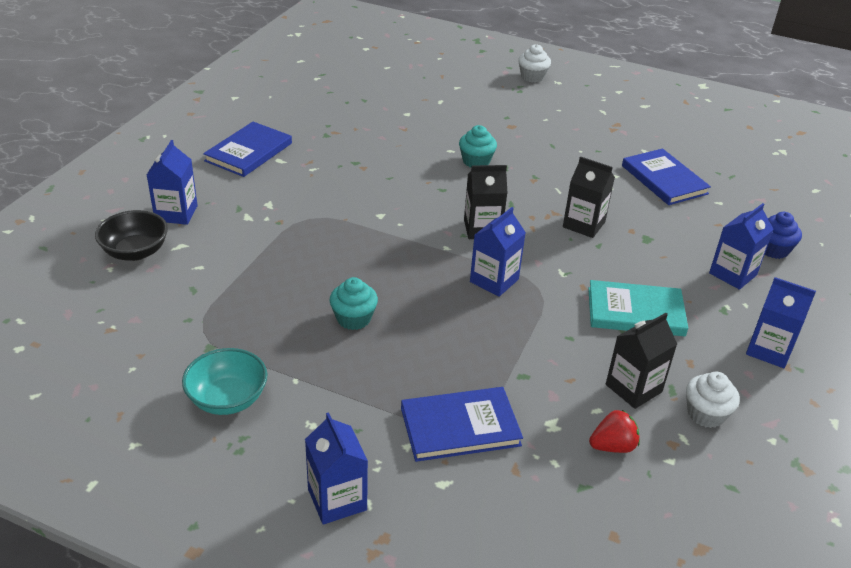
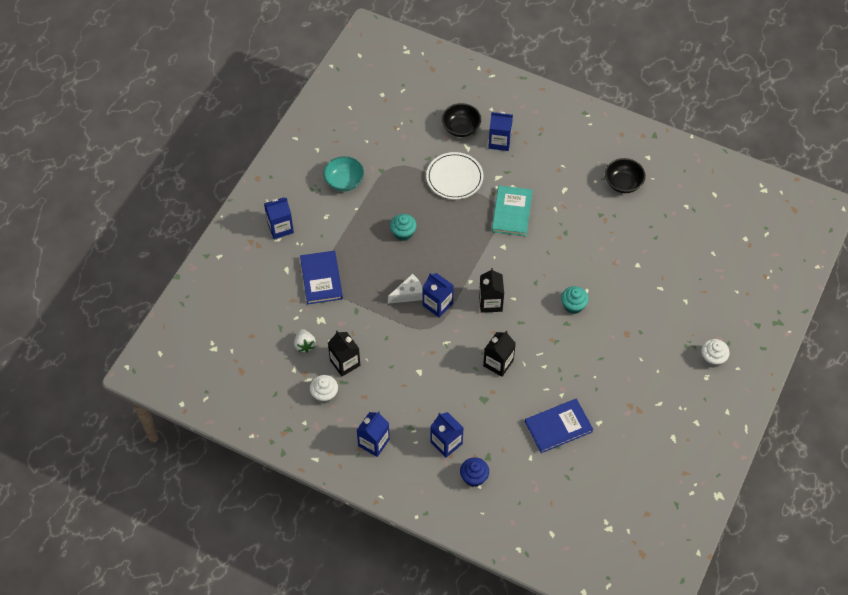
camera: 95 degrees right, 20 degrees up
blue book [203,122,292,177] -> none
turquoise book [588,280,688,336] -> turquoise book moved to [492,185,532,236]
red strawberry [589,410,640,453] -> white strawberry [294,329,316,353]
none -> white cheese [388,274,423,304]
none -> white plate [426,152,484,199]
none -> black bowl [605,158,646,193]

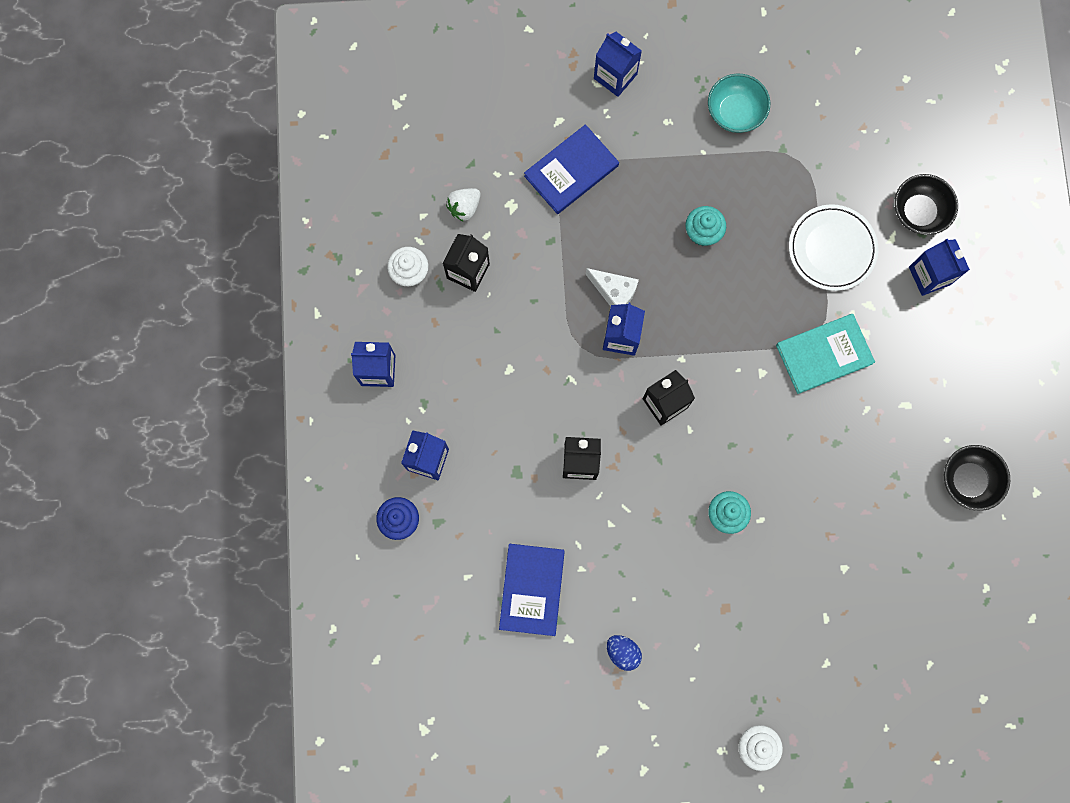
camera: 60 degrees right, 20 degrees up
blue book [525,399,593,453] -> blue book turned 60 degrees clockwise [499,544,565,636]
none -> blue egg [607,635,642,671]

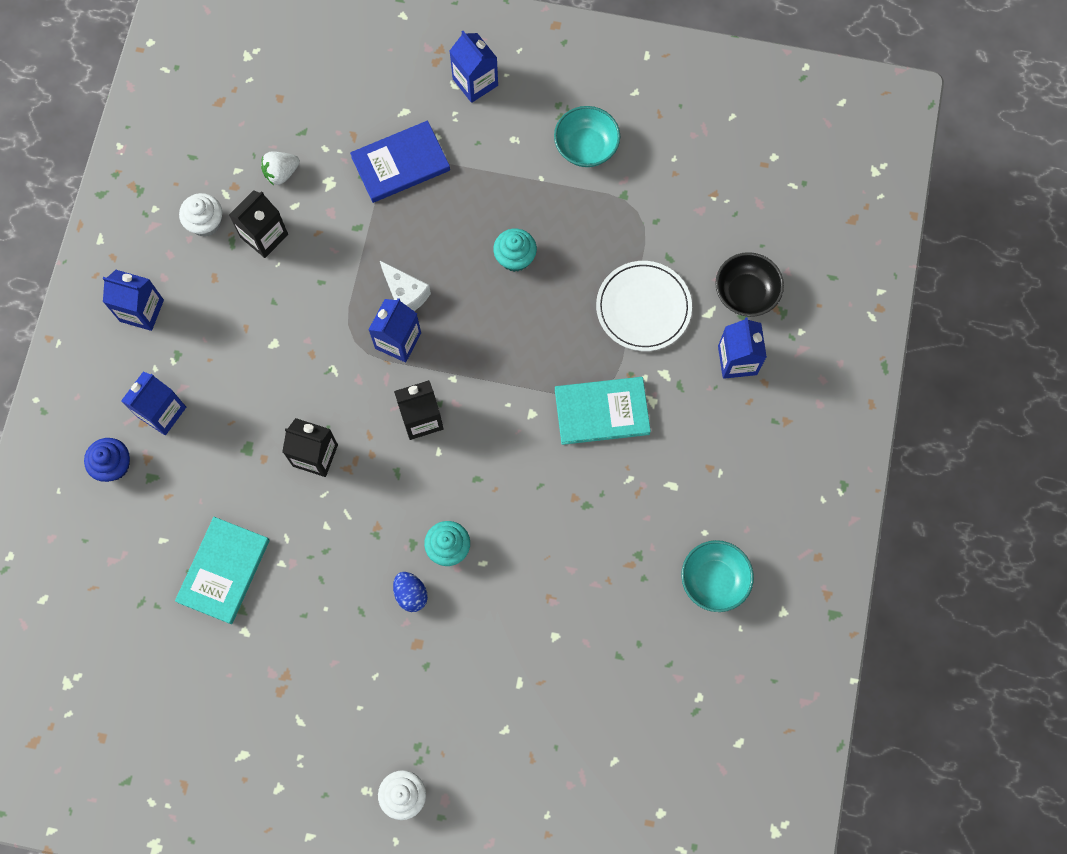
camera: 15 degrees right, 5 degrees down
blue book [499,544,565,636] -> turquoise book [175,517,270,624]
blue egg [607,635,642,671] -> blue egg moved to [393,572,428,612]
black bowl [944,445,1010,511] -> turquoise bowl [681,540,754,612]

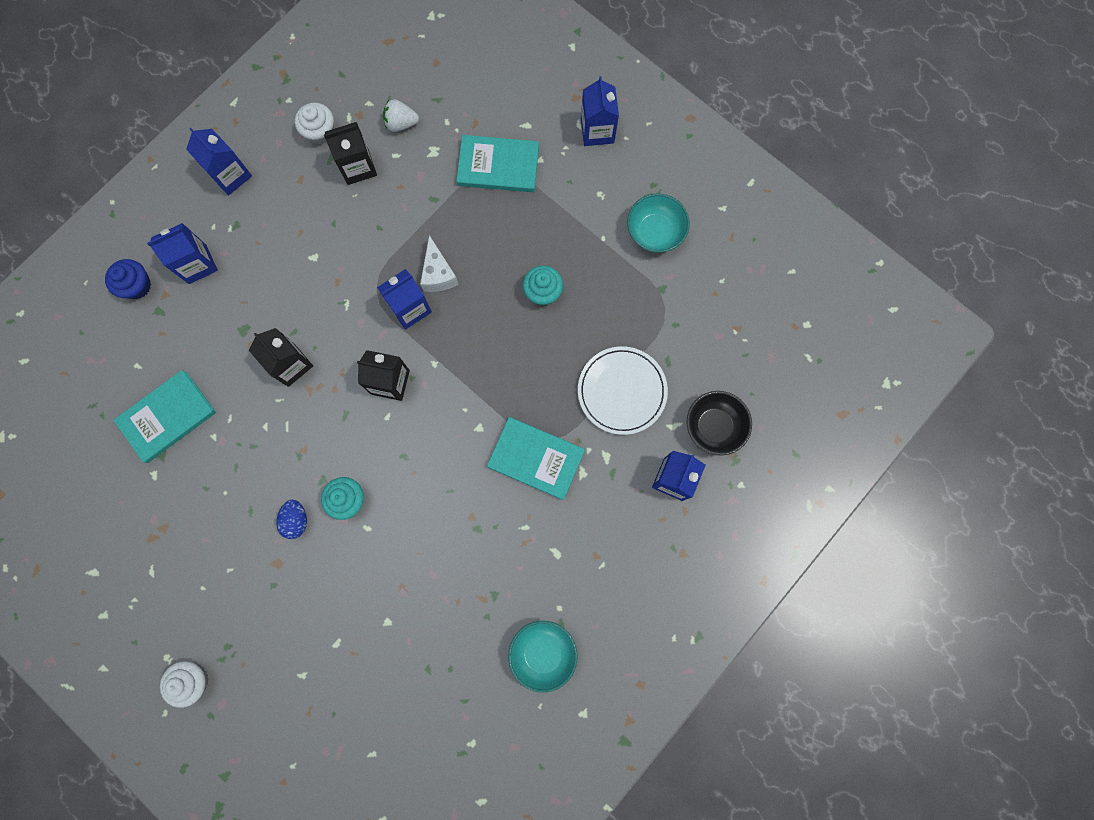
camera: 30 degrees right, 5 degrees up
blue book [350,121,450,203] -> turquoise book [456,135,539,192]

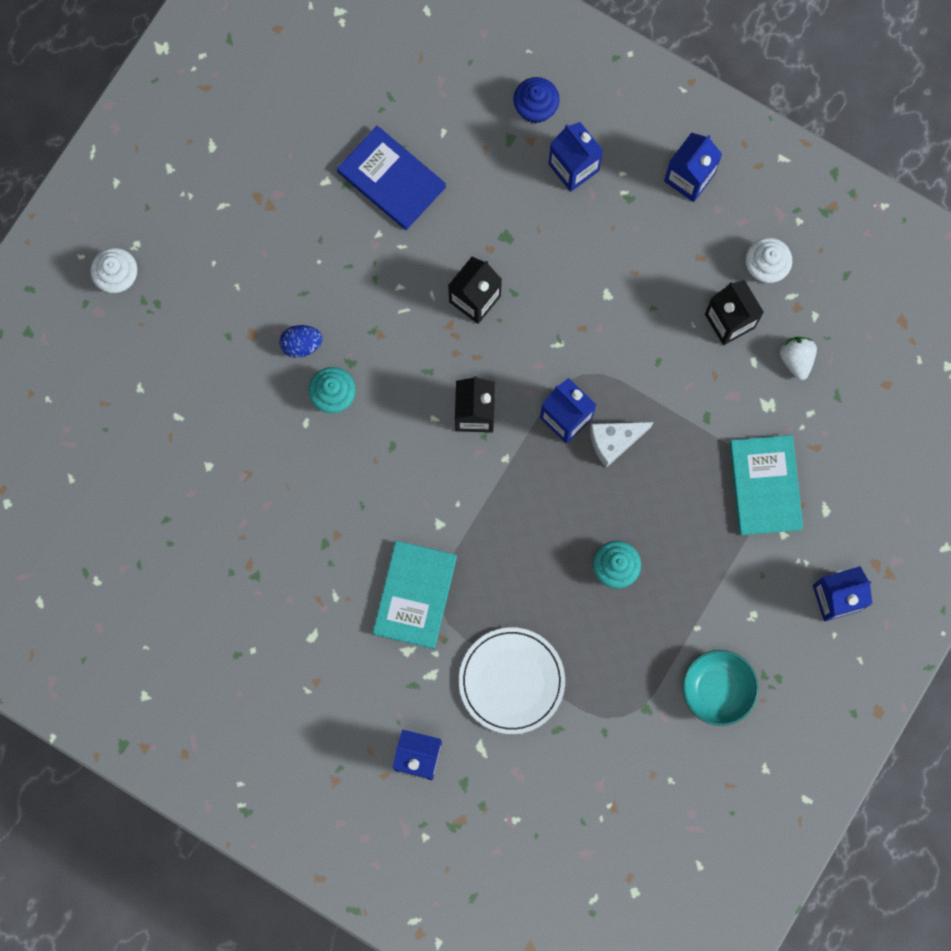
camera: 80 degrees right, 0 degrees up
turquoise book [113,370,216,463] -> blue book [337,125,446,230]
turquoise bowl [508,621,577,693] -> none
black bowl [687,391,752,456] -> none

